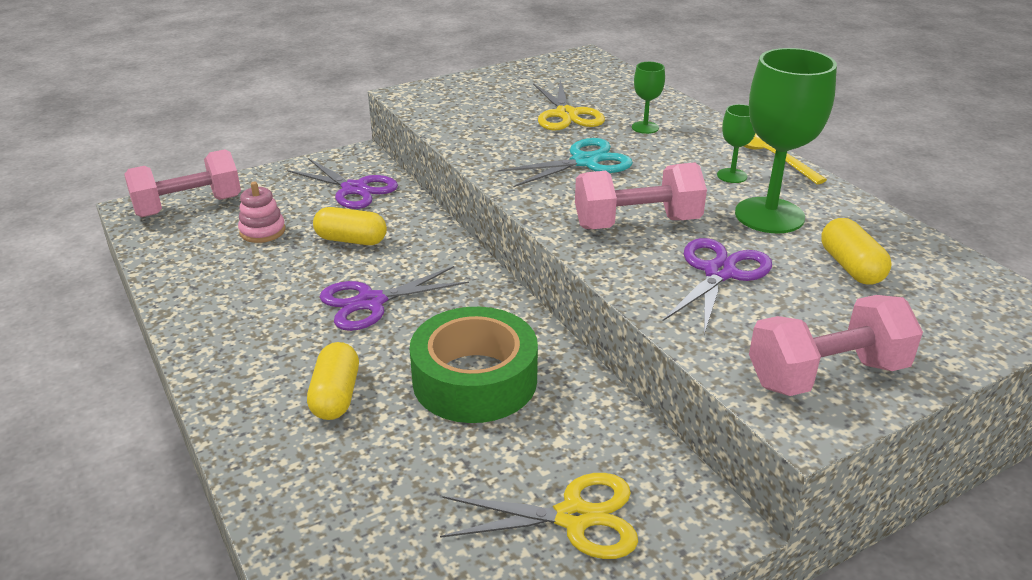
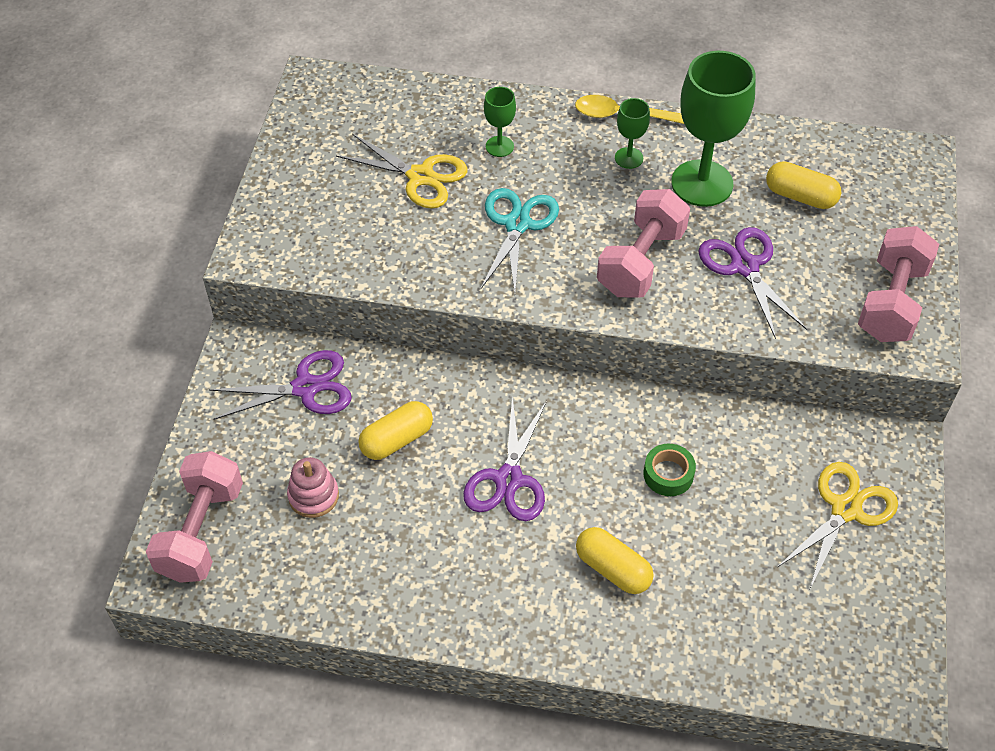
camera: 50 degrees left, 20 degrees up
green tape [410,307,538,423] -> green tape [644,444,696,496], size x0.46

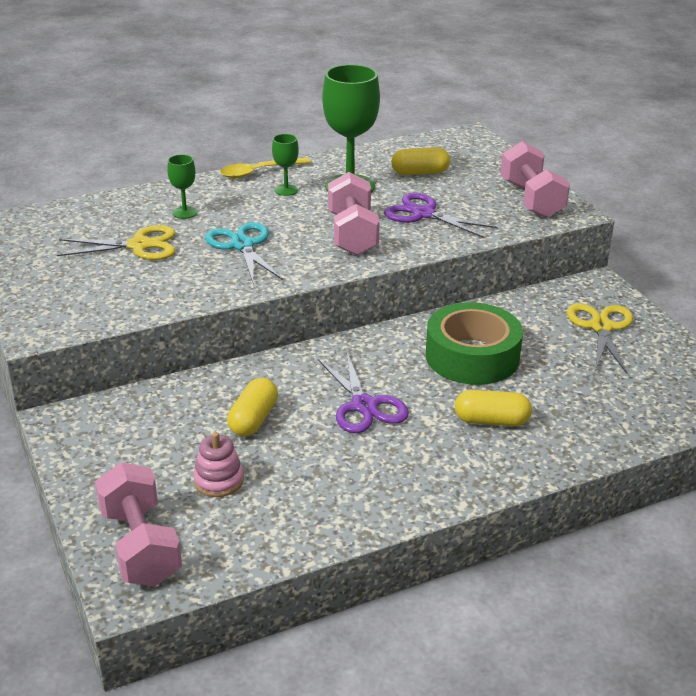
camera: 35 degrees left, 20 degrees down
purple scissors [209,350,352,420] -> none
green tape [644,444,696,496] -> green tape [426,302,523,385], size x2.20

